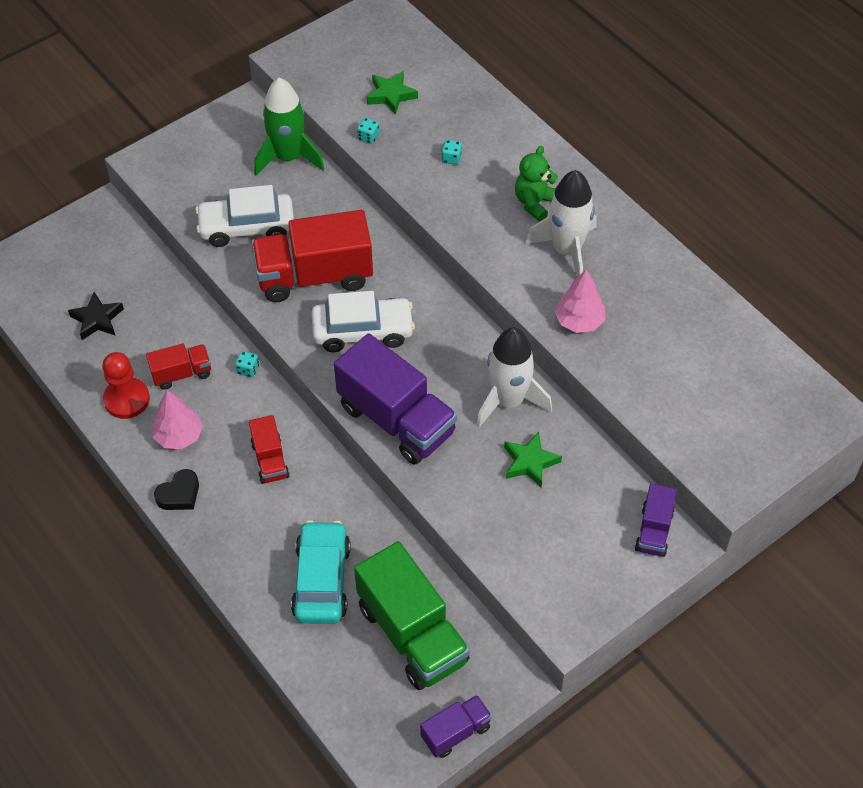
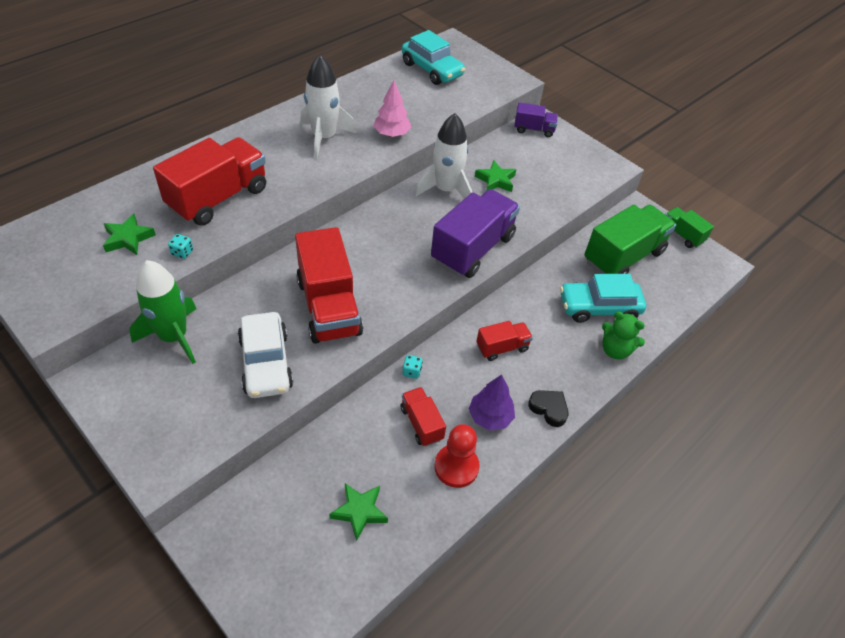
camera: 100 degrees left, 5 degrees down
black star [68,292,124,340] -> green star [329,483,388,541]
pink tree [153,390,203,449] -> purple tree [469,375,515,430]
white car [311,291,415,352] -> none
purple truck [420,695,492,758] -> green truck [665,207,714,248]
turquoise dice [441,140,462,165] -> red truck [153,137,266,226]
green teddy bear [515,146,558,221] -> green teddy bear moved to [602,312,645,359]
none -> turquoise car [402,30,465,85]

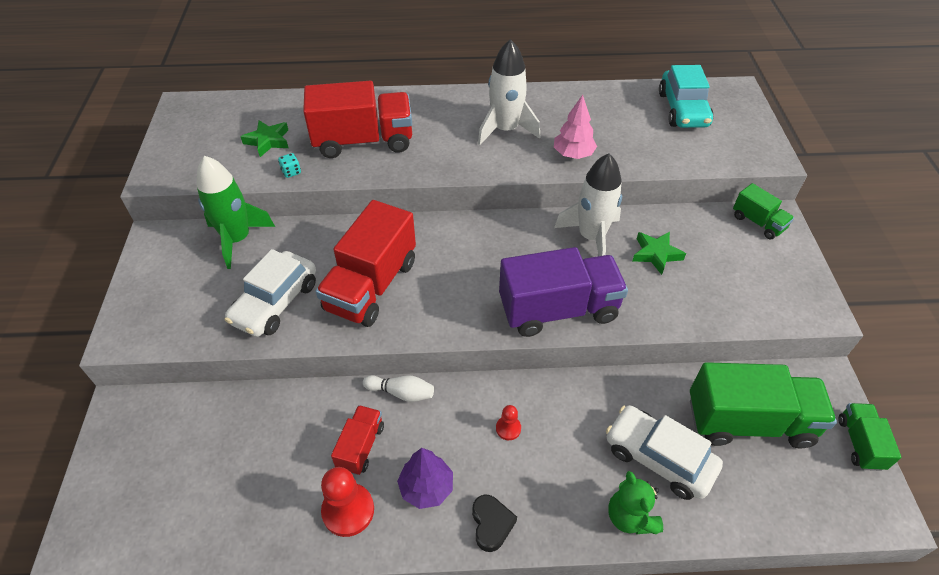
camera: 45 degrees right, 0 degrees up
green star [329,483,388,541] -> none
turquoise dice [403,355,423,379] -> white bowling pin [363,375,434,402]
red truck [476,321,533,361] -> red pawn [496,405,521,440]
purple truck [514,102,558,137] -> green truck [733,183,794,239]
turquoise car [560,274,646,323] -> white car [606,405,723,500]

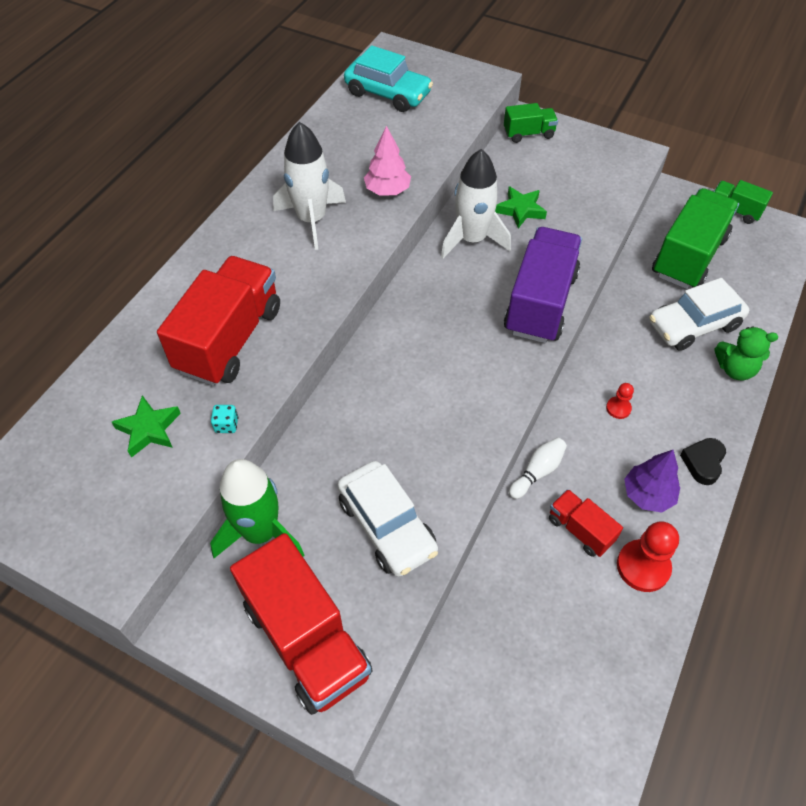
camera: 60 degrees left, 5 degrees up
red truck [316,200,416,327] -> red truck moved to [230,533,373,715]
black heart [472,494,517,552] -> black heart turned 90 degrees counterclockwise [680,438,726,485]

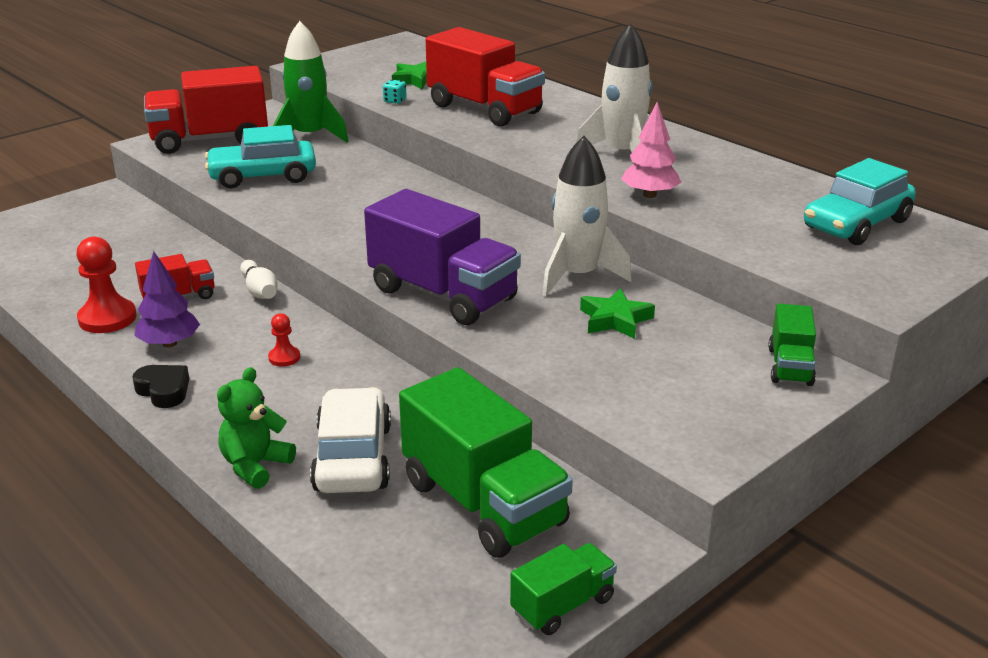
camera: 110 degrees right, 25 degrees down
white car [338,461,438,577] -> turquoise car [205,125,316,188]

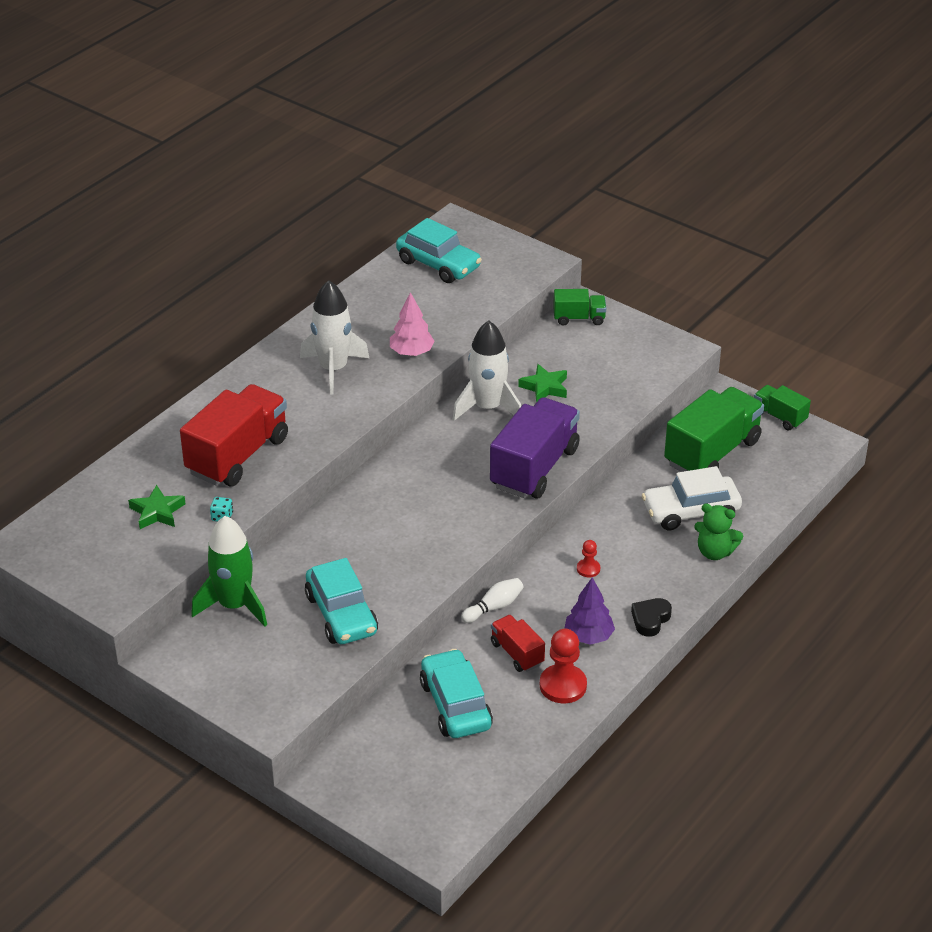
camera: 100 degrees left, 10 degrees up
red truck [144,66,268,154] -> none
none -> turquoise car [420,649,493,738]

